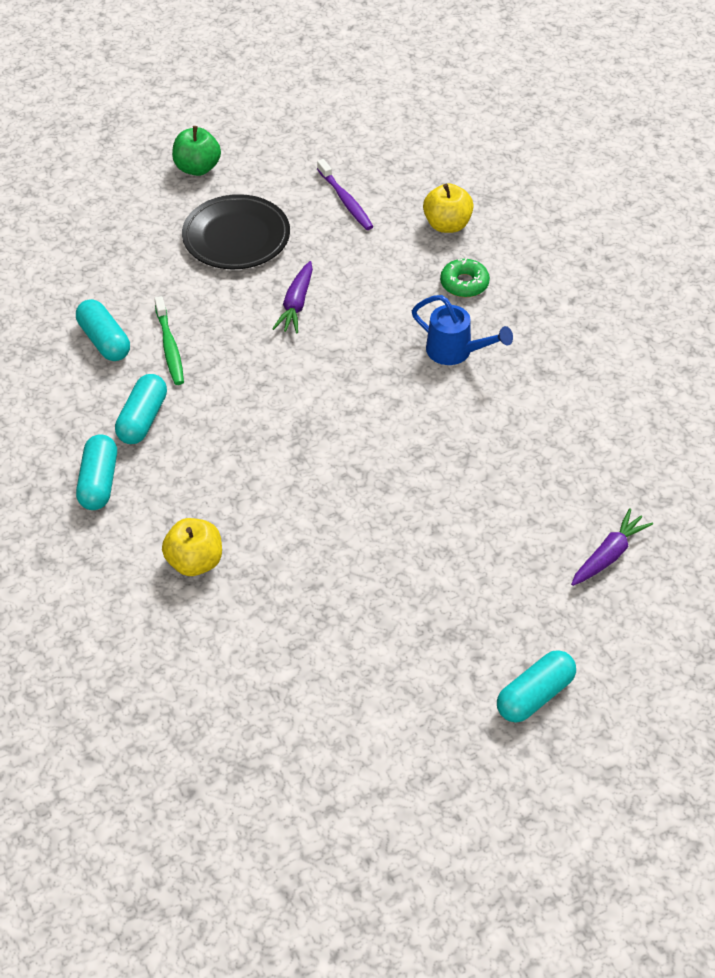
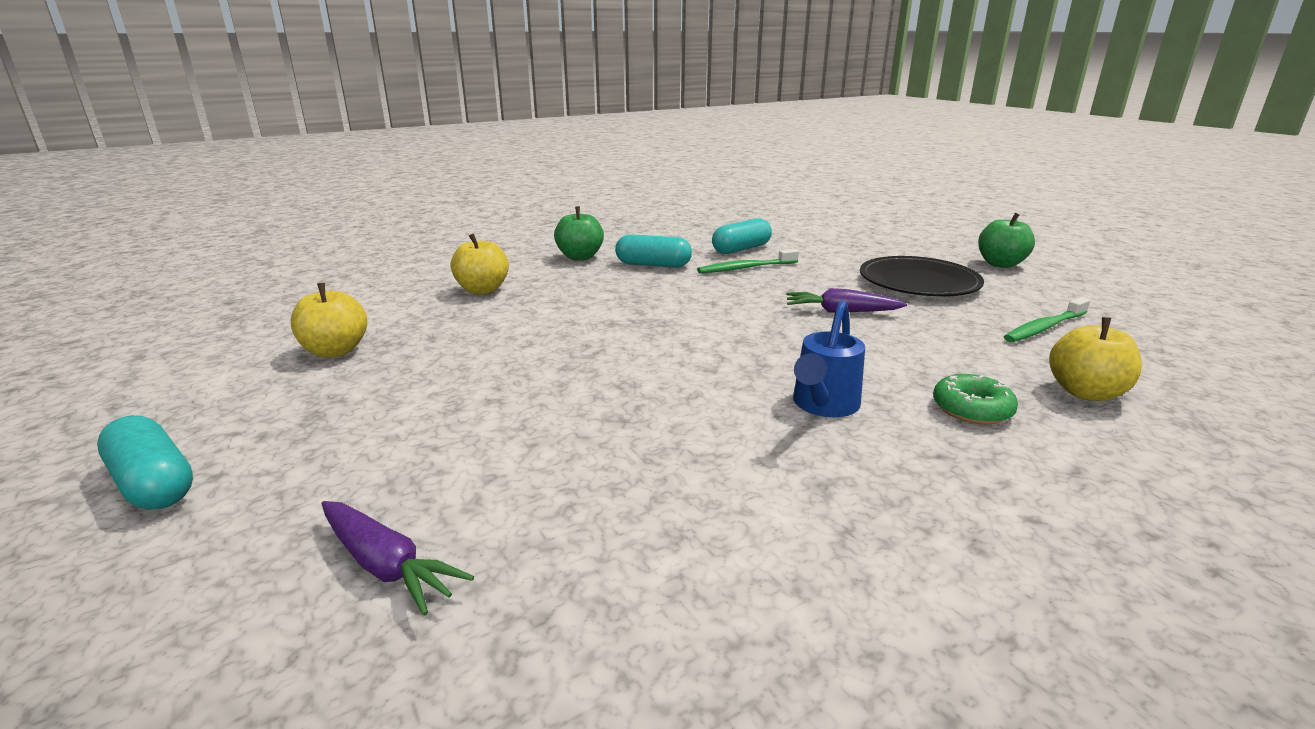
camera: 85 degrees right, 25 degrees down
turquoise capsule [76,434,117,510] -> green apple [554,206,604,260]
purple toothbrush [317,159,374,230] -> green toothbrush [1004,297,1090,342]
none -> yellow apple [291,283,367,358]

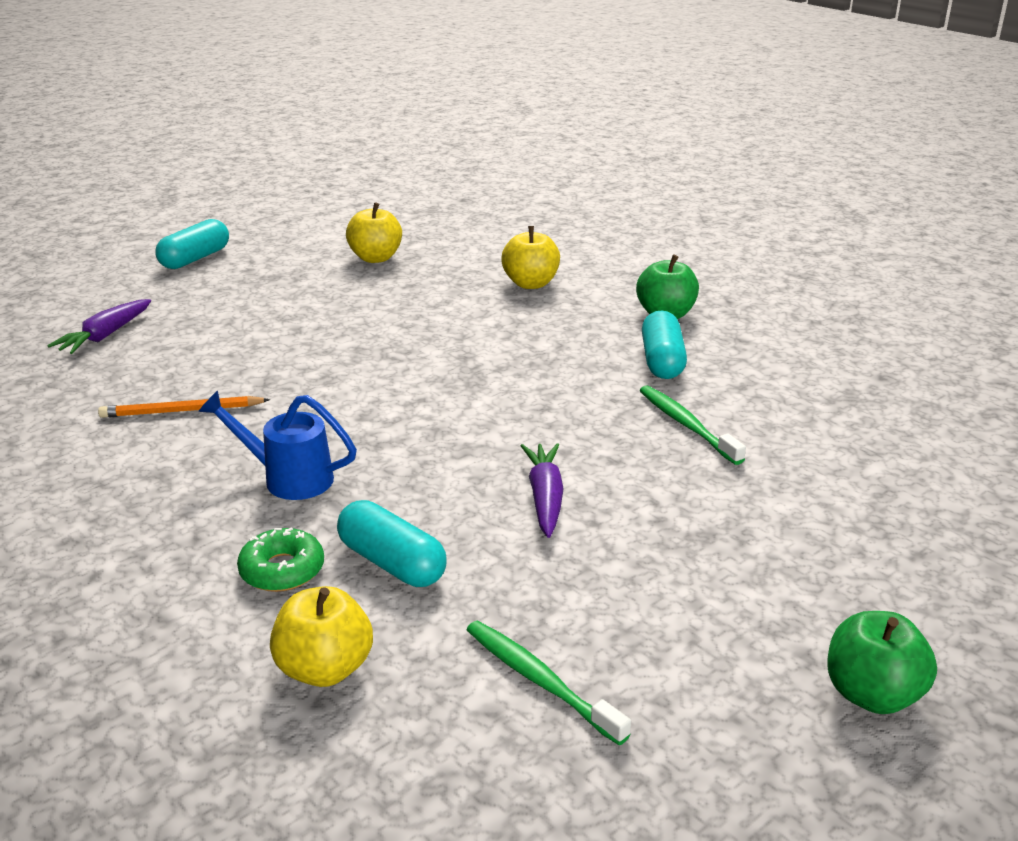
camera: 80 degrees right, 5 degrees up
turquoise capsule [712,218,772,254] -> turquoise capsule moved to [337,500,447,587]
black plate [860,256,984,296] -> none
none -> orange pencil [98,396,270,418]

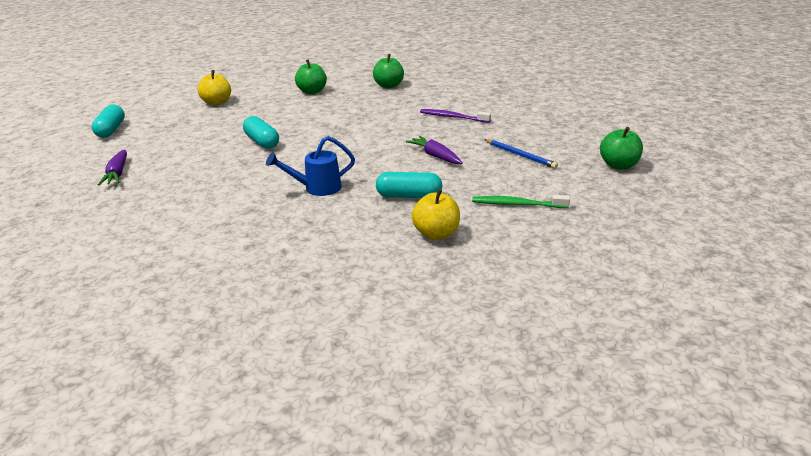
camera: 35 degrees left, 0 degrees up
orange pencil [98,396,270,418] -> none
green donut [237,527,324,592] -> none
yellow apple [501,226,560,289] -> green apple [295,59,327,94]
green toothbrush [639,385,746,465] -> purple toothbrush [420,109,491,123]
turquoise capsule [642,310,687,379] -> turquoise capsule moved to [243,116,279,149]
none -> blue pencil [484,139,558,169]

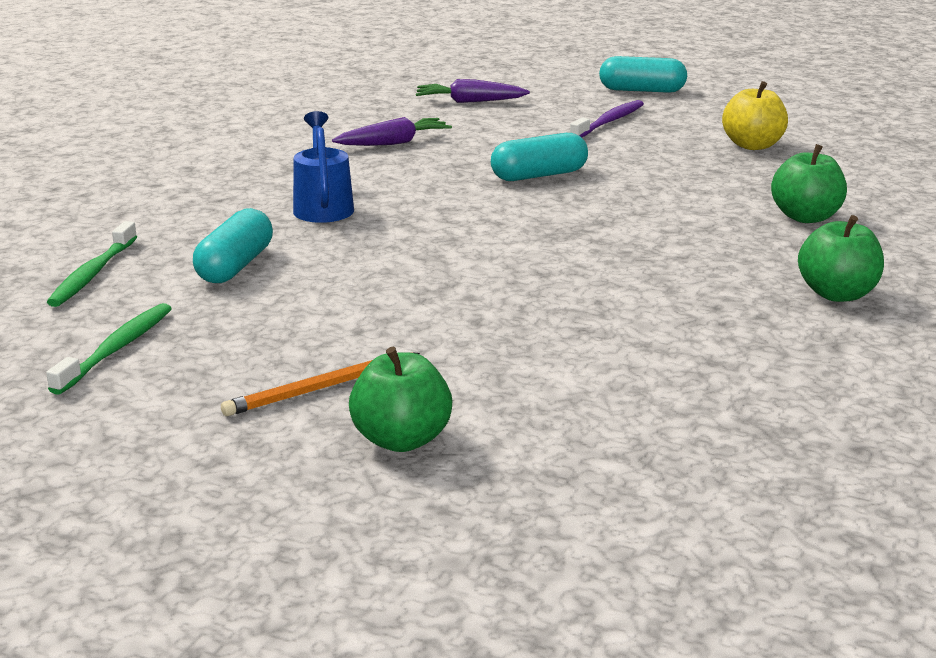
camera: 100 degrees right, 5 degrees down
purple carrot [406,136,462,164] -> purple carrot moved to [332,117,452,146]
yellow apple [412,189,460,240] -> green toothbrush [47,221,137,307]
purple toothbrush [420,109,491,123] -> purple toothbrush moved to [570,100,644,138]
blue pencil [484,139,558,169] -> orange pencil [221,352,420,416]
green apple [600,127,643,170] -> green apple moved to [349,347,453,452]

